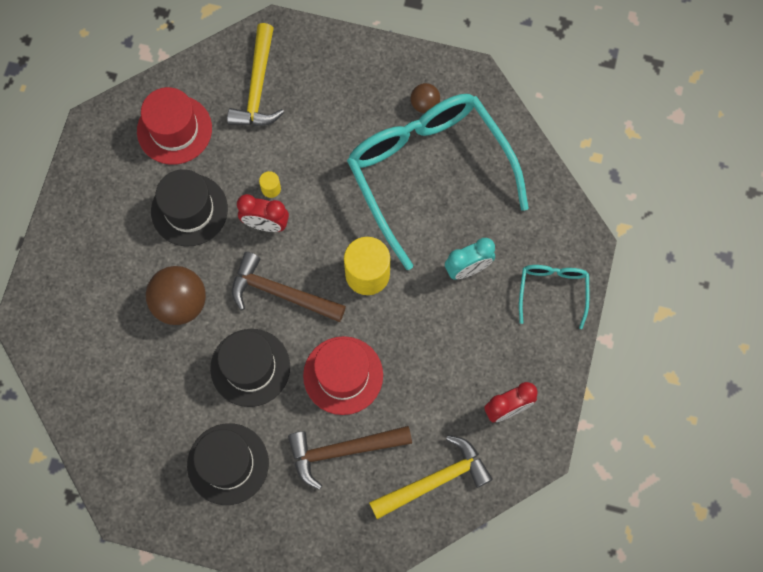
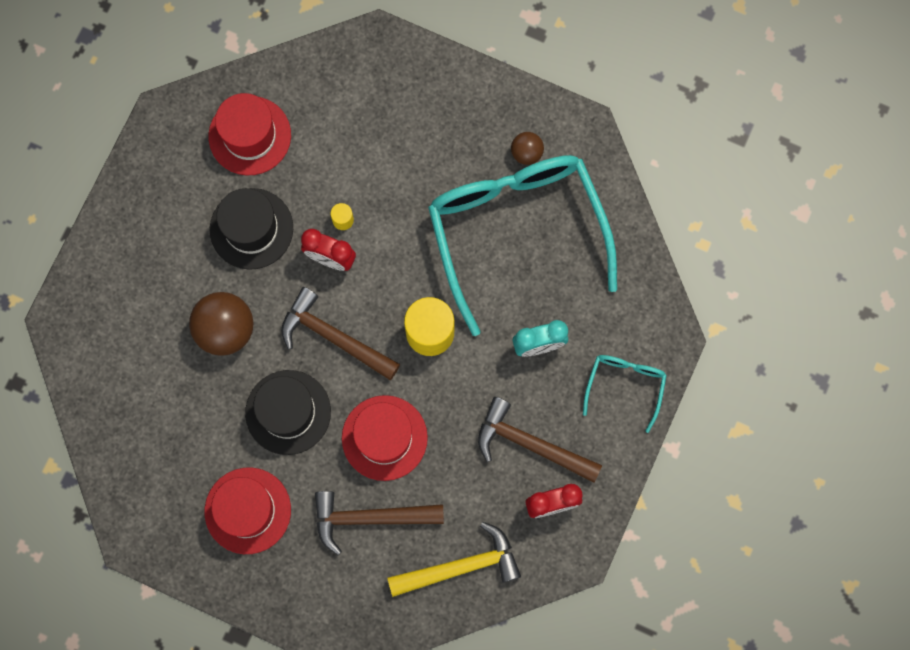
camera: 10 degrees right, 5 degrees up
black hat [187,423,269,505] -> red hat [205,467,291,554]
yellow hammer [227,23,284,126] -> none
none -> brown hammer [478,397,602,483]

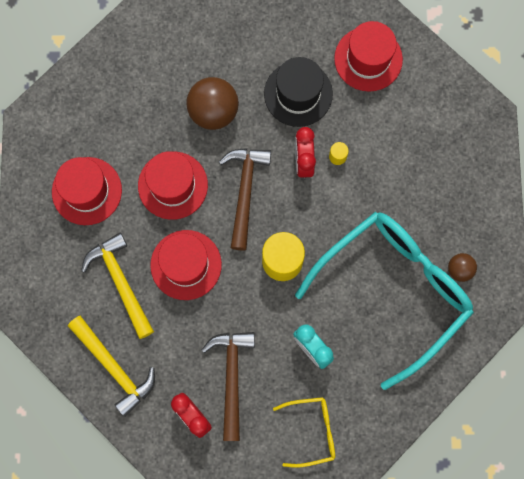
camera: 65 degrees right, 0 degrees up
black hat [245,370,331,455] -> red hat [138,151,208,220]
brown hammer [315,491,444,555] -> yellow hammer [81,233,154,339]
turquoise glasses [583,355,667,433] -> yellow glasses [273,397,335,468]

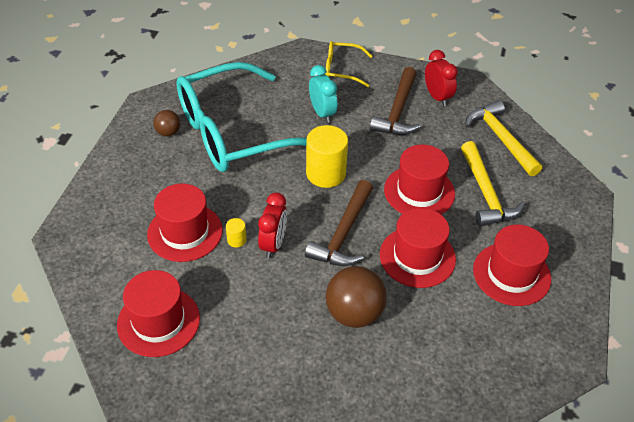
camera: 165 degrees left, 30 degrees down
black hat [264,57,333,127] -> none
none -> red hat [147,183,222,262]

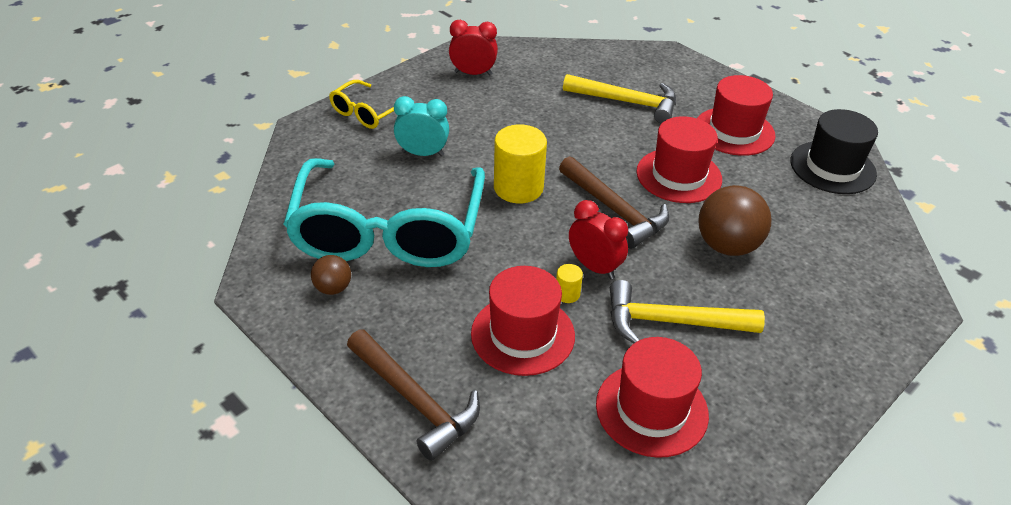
camera: 60 degrees left, 5 degrees down
brown hammer [370,67,420,135] -> brown hammer moved to [347,329,480,461]
red hat [384,145,455,214] -> none
yellow hammer [465,100,542,176] -> yellow hammer moved to [610,280,765,343]
none -> black hat [791,109,878,194]

